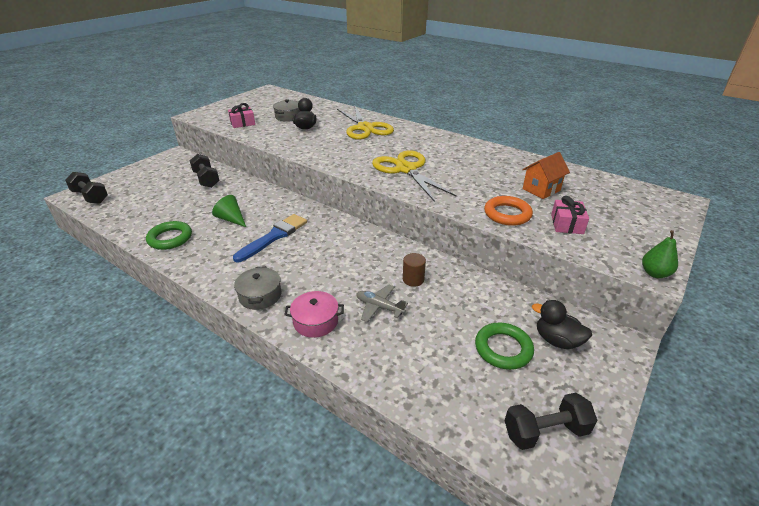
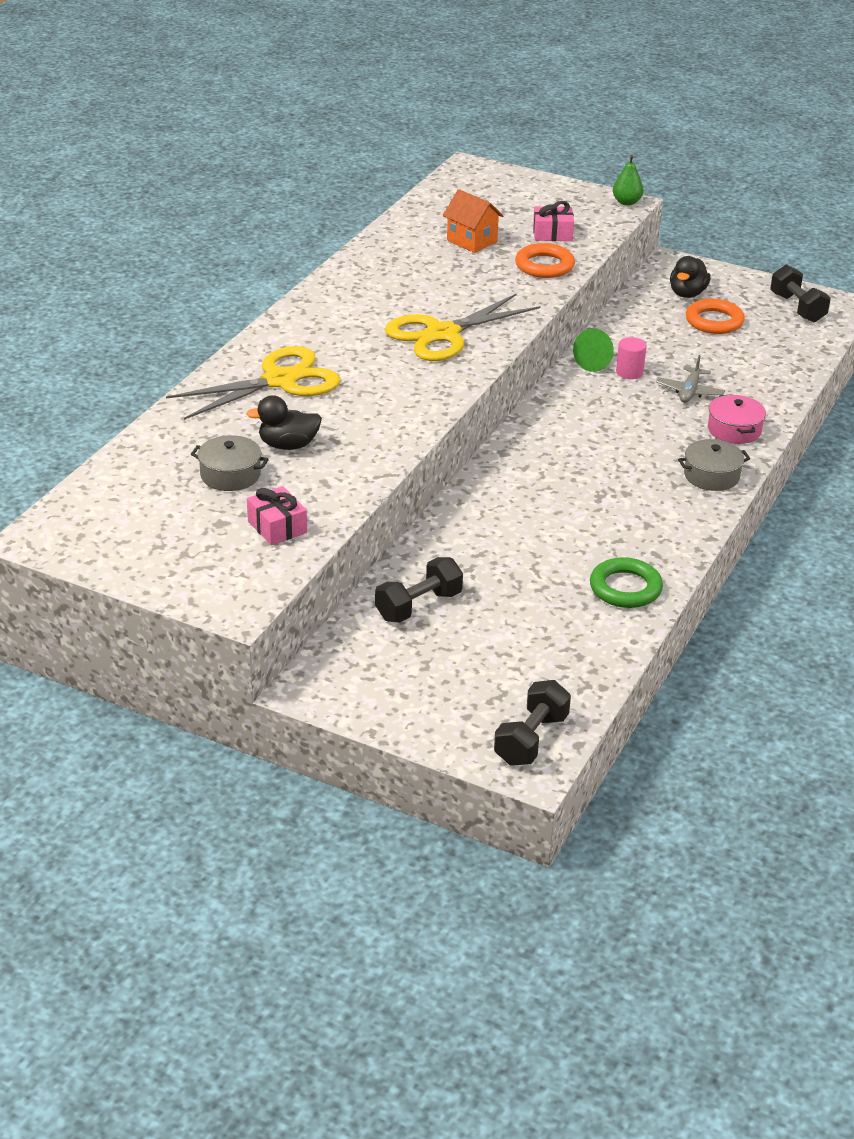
camera: 100 degrees left, 0 degrees up
green cone [212,195,246,227] -> green cone moved to [573,328,614,372]
blue brush [233,214,307,262] -> none
brown cylinder [403,253,426,287] -> pink cylinder [616,337,647,379]
green ring [475,323,534,370] -> orange ring [686,299,745,334]

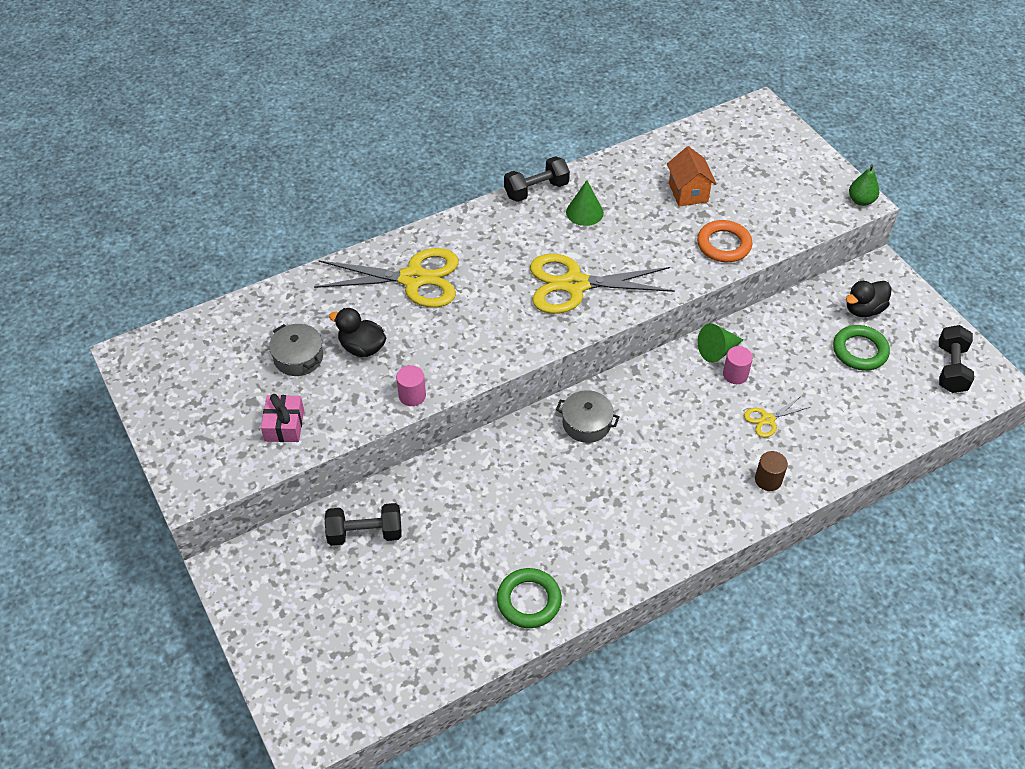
camera: 35 degrees right, 15 degrees up
black dumbbell [494,680,571,766] -> black dumbbell moved to [504,156,570,202]
pink gift [533,201,574,241] -> none
grey plane [656,355,725,403] -> yellow scissors [744,397,810,438]
grey pot [678,439,750,491] -> grey pot moved to [556,390,619,443]
orange ring [686,299,745,334] -> green ring [833,325,890,371]
pink pot [708,394,766,444] -> brown cylinder [755,451,788,491]
none -> pink cylinder [396,365,426,406]
none -> green cone [566,180,604,226]

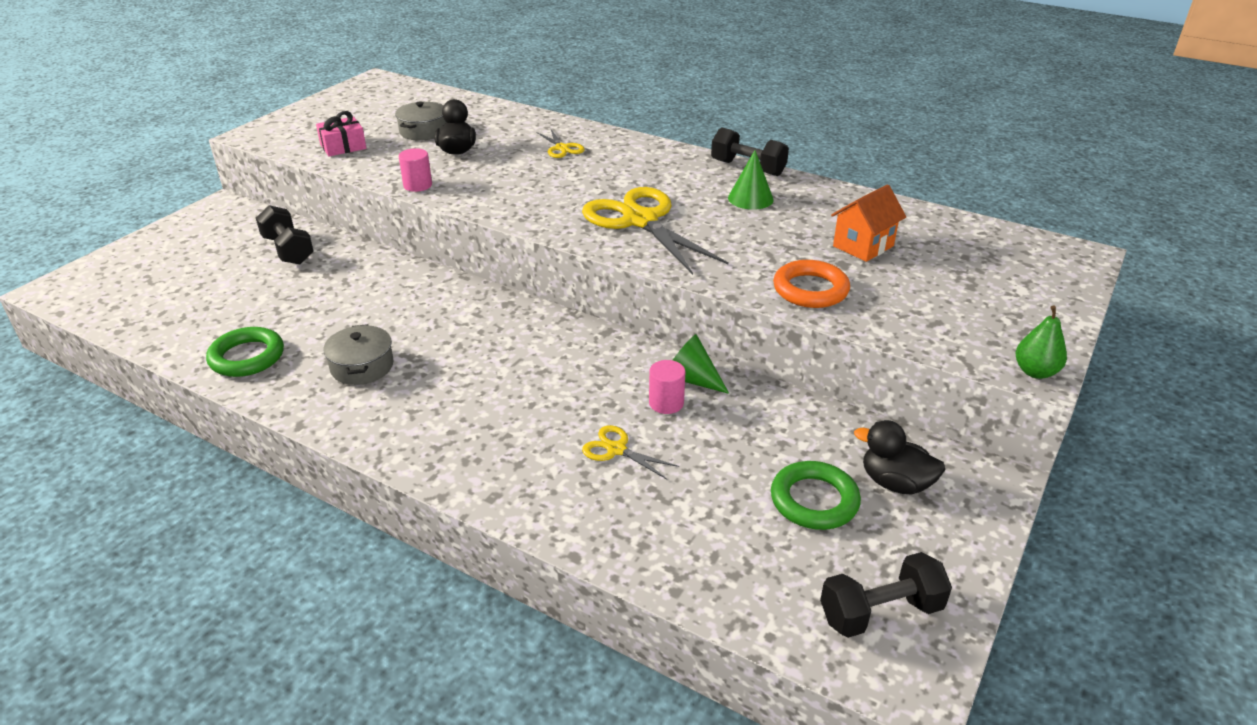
camera: 60 degrees right, 15 degrees down
yellow scissors [314,248,459,308] -> yellow scissors [536,129,585,158], size x0.46
grey pot [556,390,619,443] -> grey pot moved to [323,324,394,385]
brown cylinder [755,451,788,491] -> none

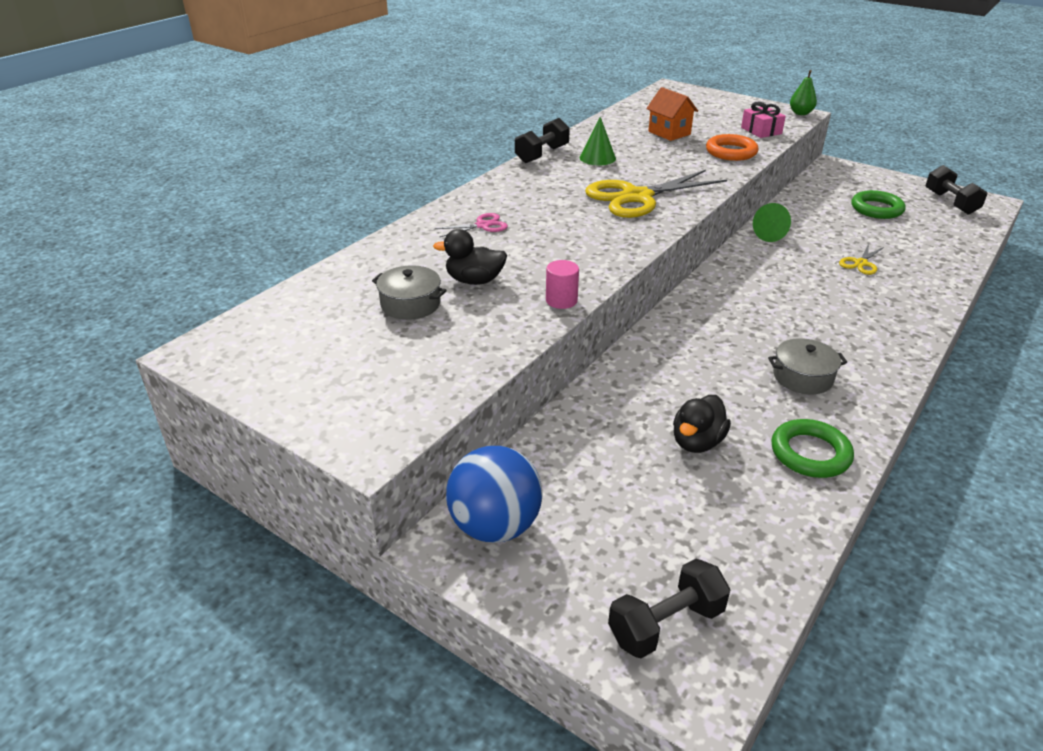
camera: 85 degrees left, 0 degrees up
black dumbbell [256,205,314,264] -> black dumbbell moved to [608,559,731,658]
pink gift [316,111,366,157] -> pink gift moved to [741,102,786,138]
yellow scissors [536,129,585,158] -> pink scissors [434,213,508,237]
pink cylinder [649,360,685,414] -> none
black duck [854,420,946,494] -> black duck moved to [673,395,731,453]
none -> blue ball [446,446,543,543]

